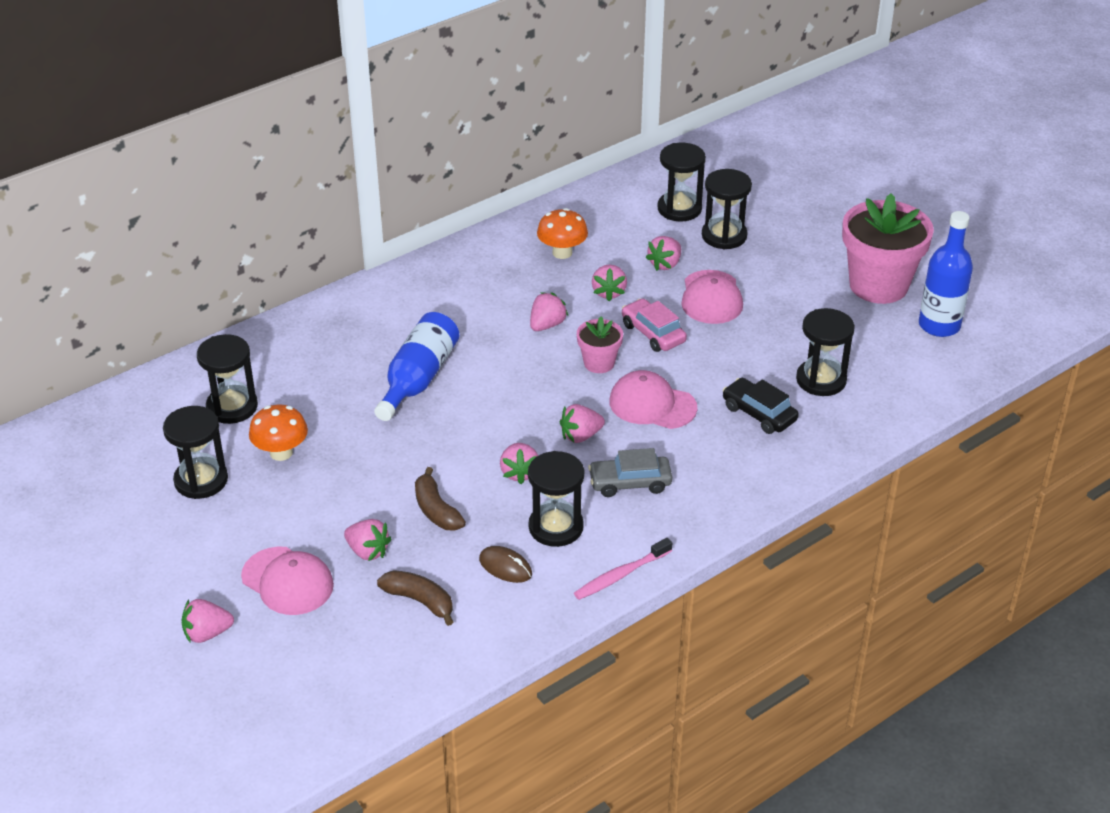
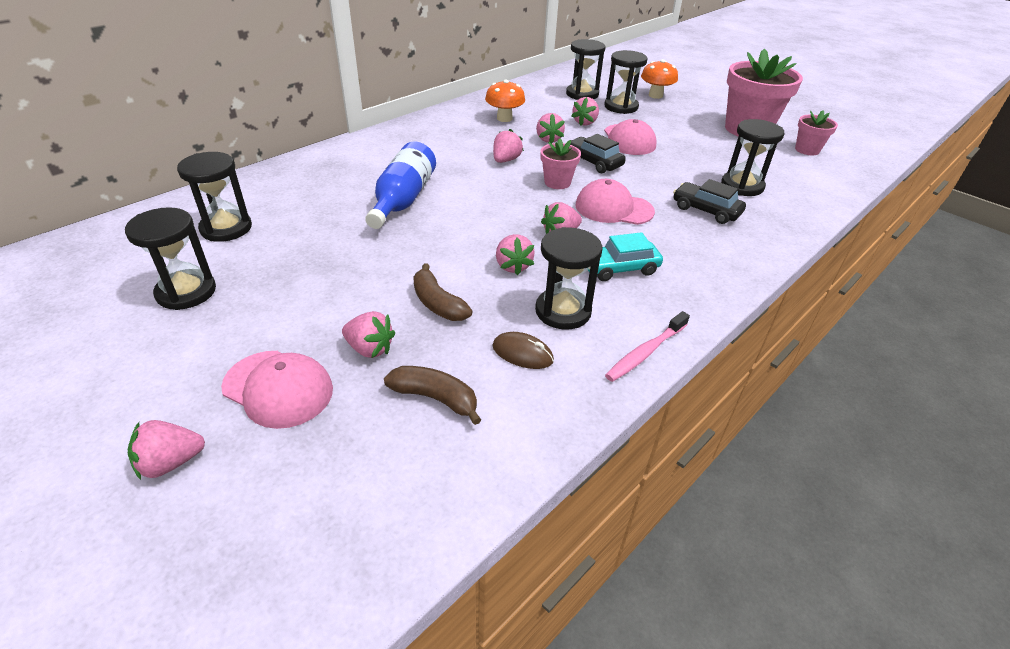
camera: 10 degrees left, 0 degrees up
orange mushroom [249,405,308,461] -> orange mushroom moved to [641,59,678,99]
grey car [588,448,672,497] -> turquoise car [588,232,663,281]
pink car [622,298,687,352] -> black car [570,134,626,173]
blue bottle [919,211,973,337] -> pink flower pot [795,111,838,155]

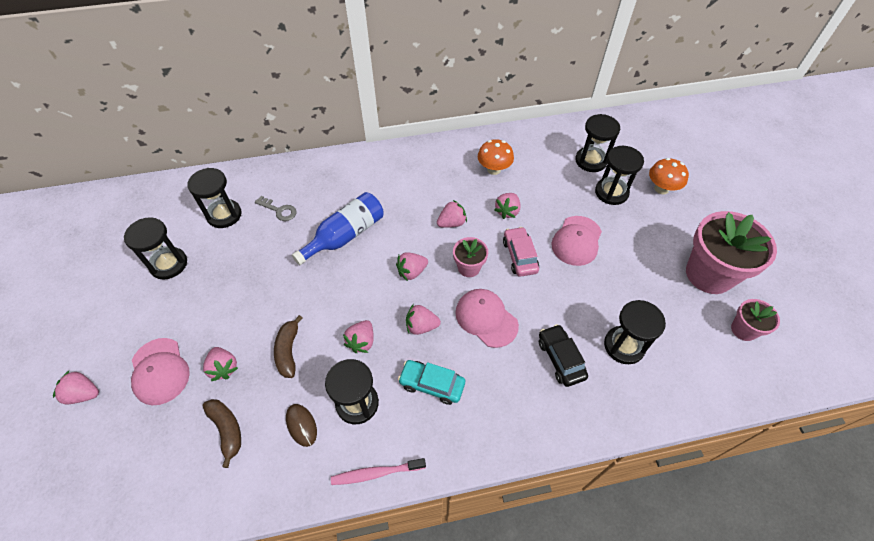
camera: 35 degrees right, 15 degrees up
black car [570,134,626,173] -> pink car [503,227,539,277]
pink strawberry [571,97,599,126] -> pink strawberry moved to [396,252,428,281]
none -> grey key [255,196,297,221]

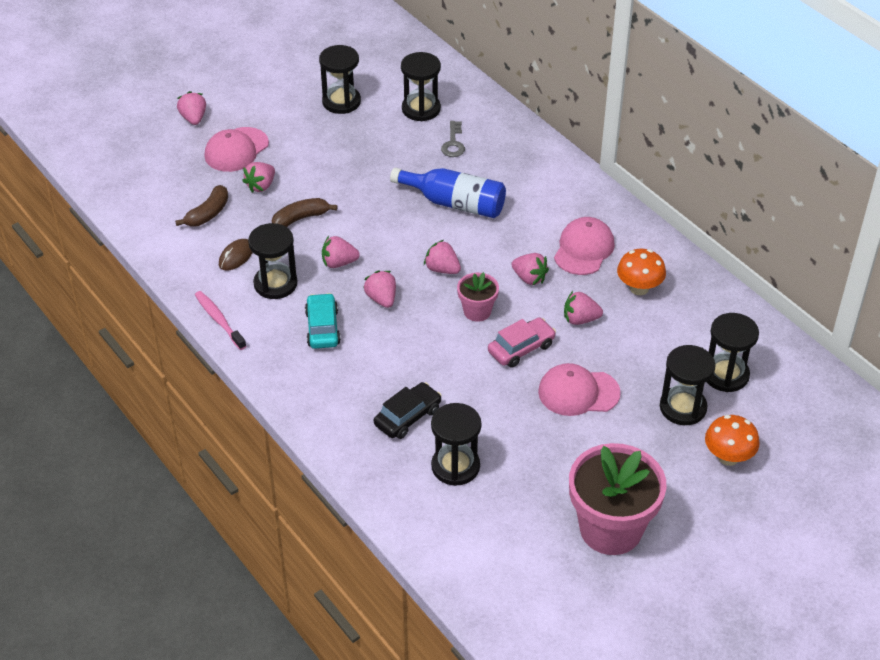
camera: 65 degrees right, 10 degrees down
pink cap [455,289,519,348] -> pink cap moved to [554,217,615,275]
pink flower pot [731,299,780,341] -> none

